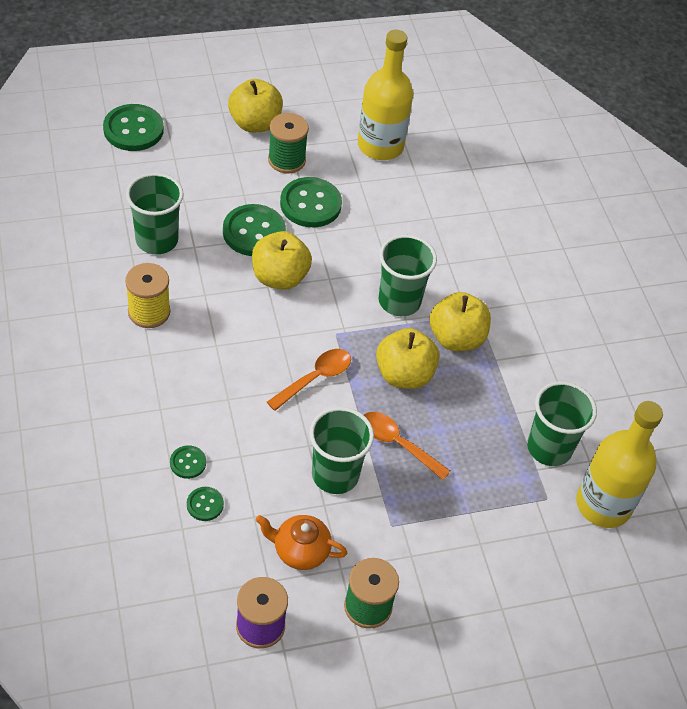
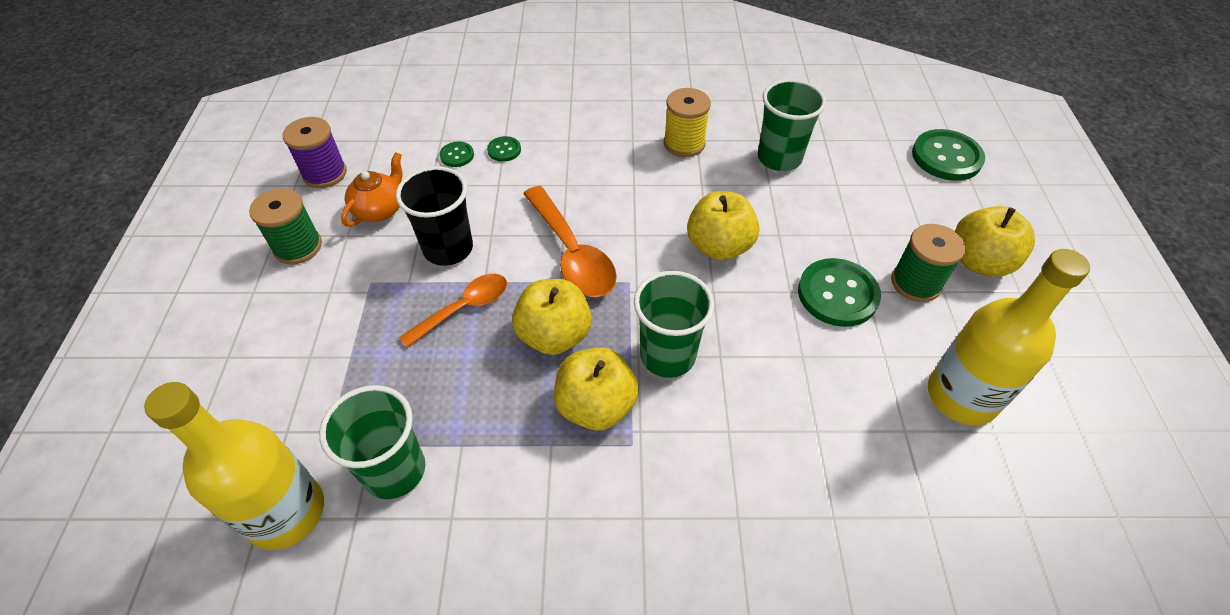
camera: 110 degrees right, 0 degrees up
green button [223,204,286,256] -> none
orange spoon [267,349,351,411] -> orange spoon [523,186,617,297], size x1.51
green cup [309,407,374,494] -> black cup [396,166,473,266]

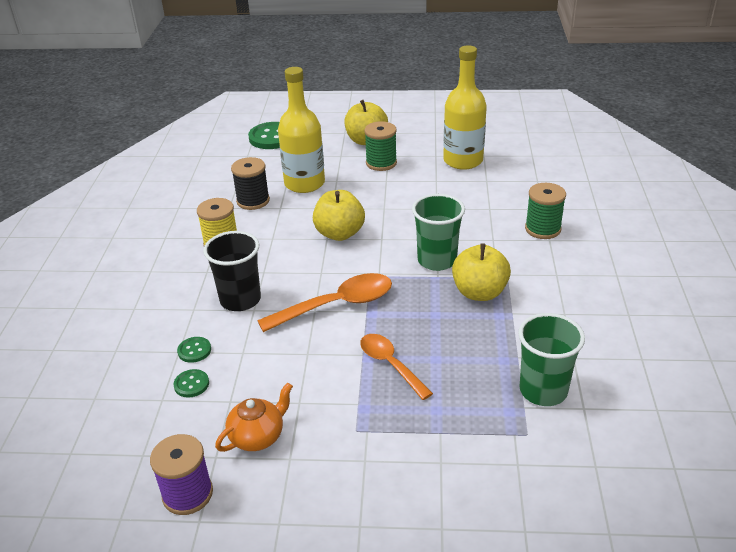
camera: 85 degrees left, 15 degrees down
yellow bottle [144,382,324,550] -> yellow bottle moved to [278,67,325,193]
green spool [249,188,322,264] -> green spool moved to [525,183,566,239]
orange teapot [341,152,402,227] -> orange teapot turned 105 degrees clockwise [215,383,293,452]
black cup [396,166,473,266] -> black cup moved to [203,231,261,311]
yellow apple [512,279,592,355] -> none
green cup [758,79,826,171] -> black spool [231,157,270,210]
green button [798,258,881,327] -> none

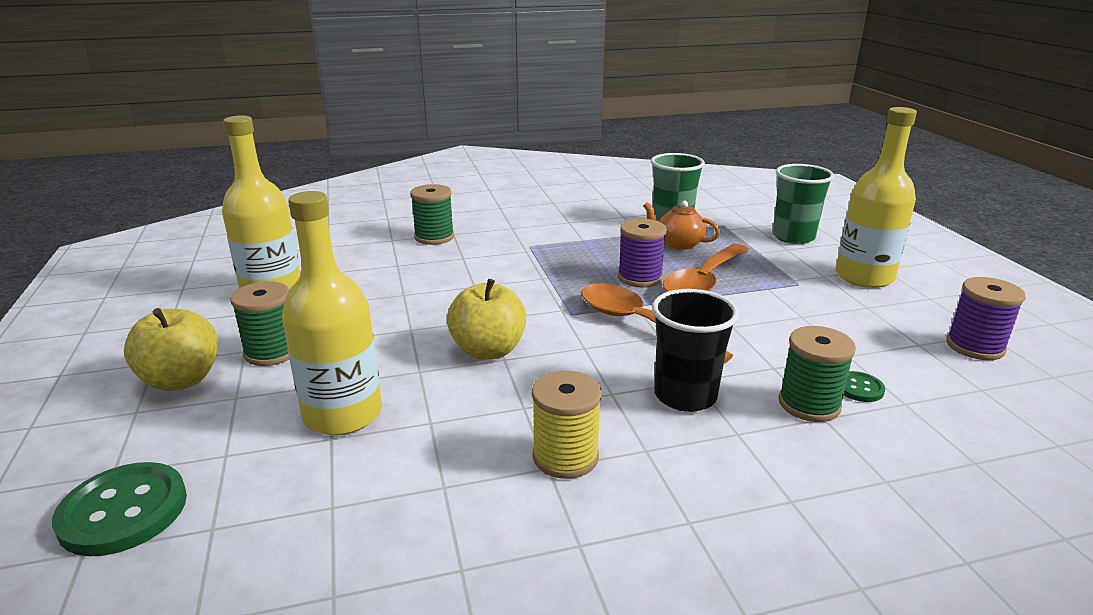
camera: 110 degrees left, 10 degrees down
green button [177,337,211,363] -> green spool [779,326,856,422]
orange teapot [215,383,293,452] -> orange teapot moved to [643,201,720,250]
black spool [231,157,270,210] -> none
orange spoon [360,334,433,400] -> orange spoon [663,244,749,292], size x1.51
green cup [412,194,465,271] -> green cup moved to [773,164,834,244]
yellow apple [452,243,511,301] -> none
none -> purple spool [618,219,667,287]
none -> yellow bottle [835,107,917,288]

